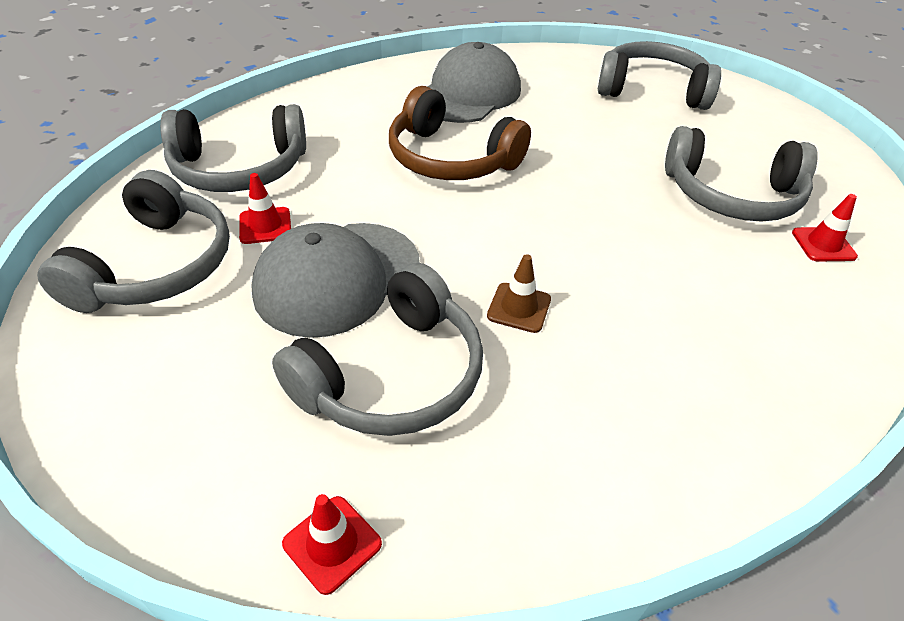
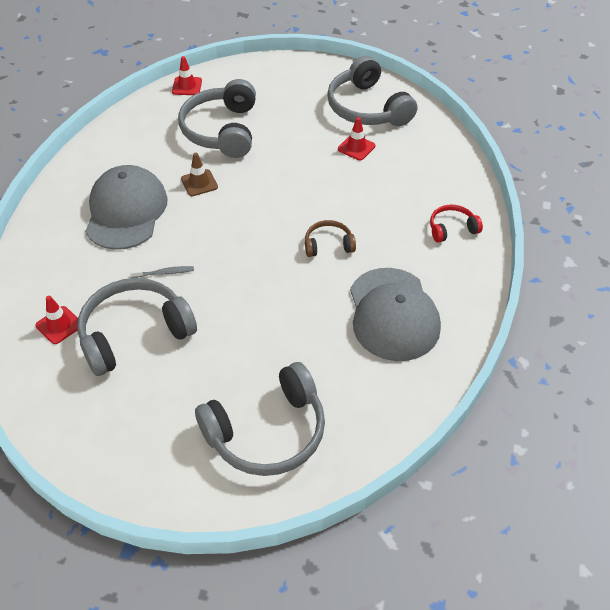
camera: 140 degrees right, 5 degrees up
grey headphones [160,104,306,192] -> none
grey cap [251,223,420,338] -> grey cap moved to [85,165,168,250]
brown headphones [389,86,531,180] -> brown headphones [305,220,356,257], size x0.50
none -> grey toothbrush [130,266,194,278]
none -> red headphones [430,205,483,243]

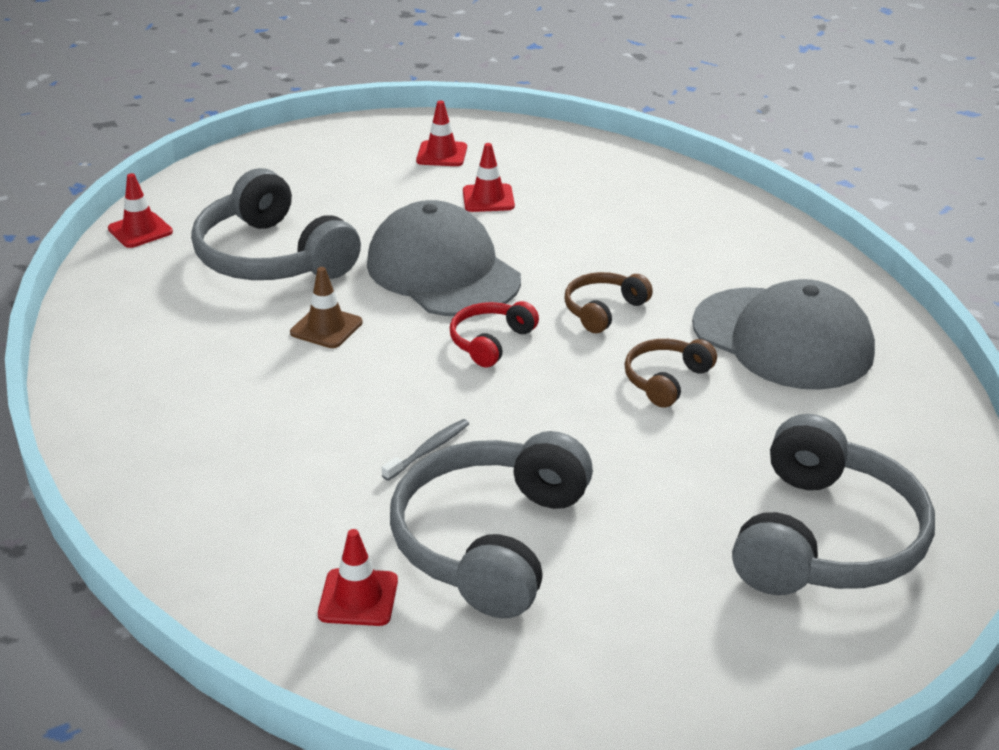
camera: 40 degrees left, 15 degrees down
grey cap [85,165,168,250] -> grey cap moved to [367,200,521,316]
grey headphones [327,56,417,126] -> red traffic cone [416,100,467,166]
red headphones [430,205,483,243] -> red headphones moved to [450,301,539,367]
none -> brown headphones [624,339,717,408]

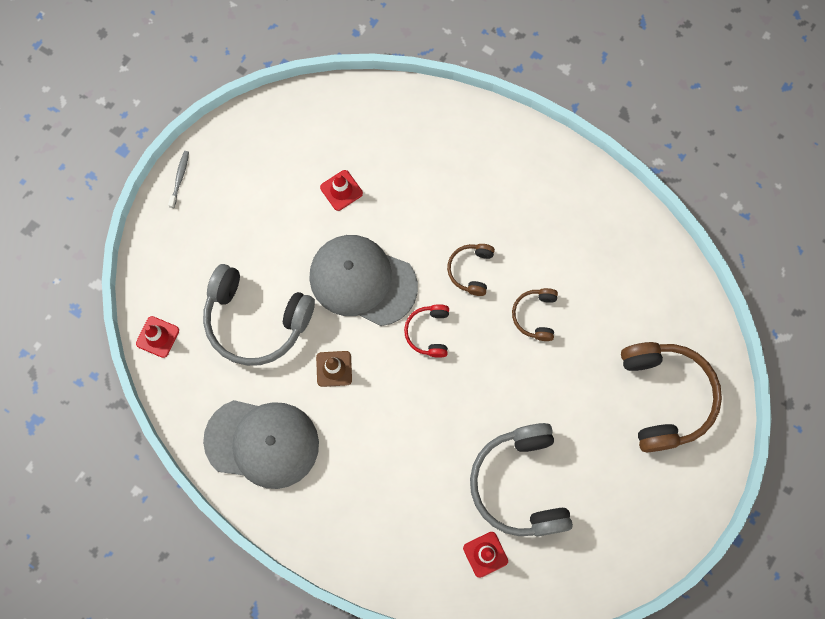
camera: 30 degrees left, 40 degrees up
grey toothbrush [382,419,469,481] -> grey toothbrush moved to [168,151,189,208]
red traffic cone [416,100,467,166] -> none
grey cap [692,279,875,390] -> grey cap moved to [203,400,319,489]
grey headphones [732,414,935,595] -> brown headphones [621,342,722,452]

